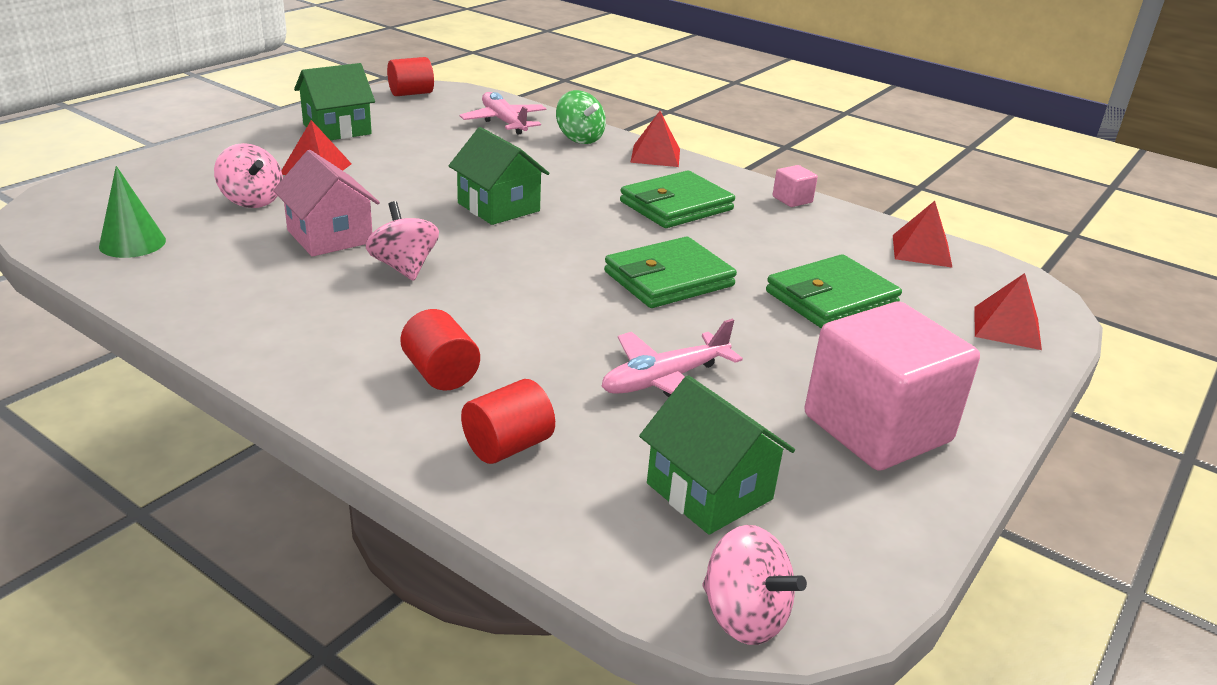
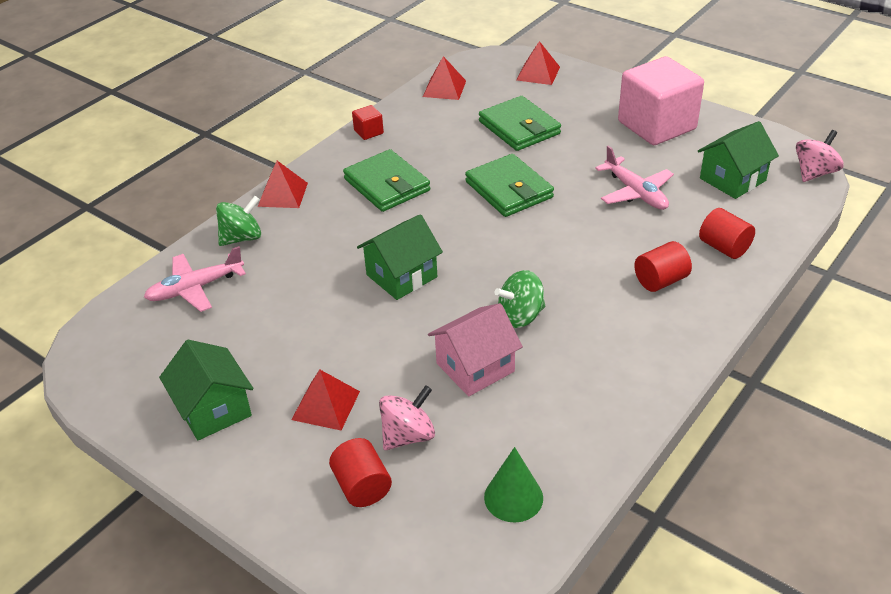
camera: 85 degrees left, 10 degrees up
pink spinning top [366,201,439,281] -> green spinning top [494,270,545,328]
red cylinder [387,57,434,96] -> red cylinder moved to [329,438,392,507]
pink cube [773,165,818,207] -> red cube [352,105,384,140]

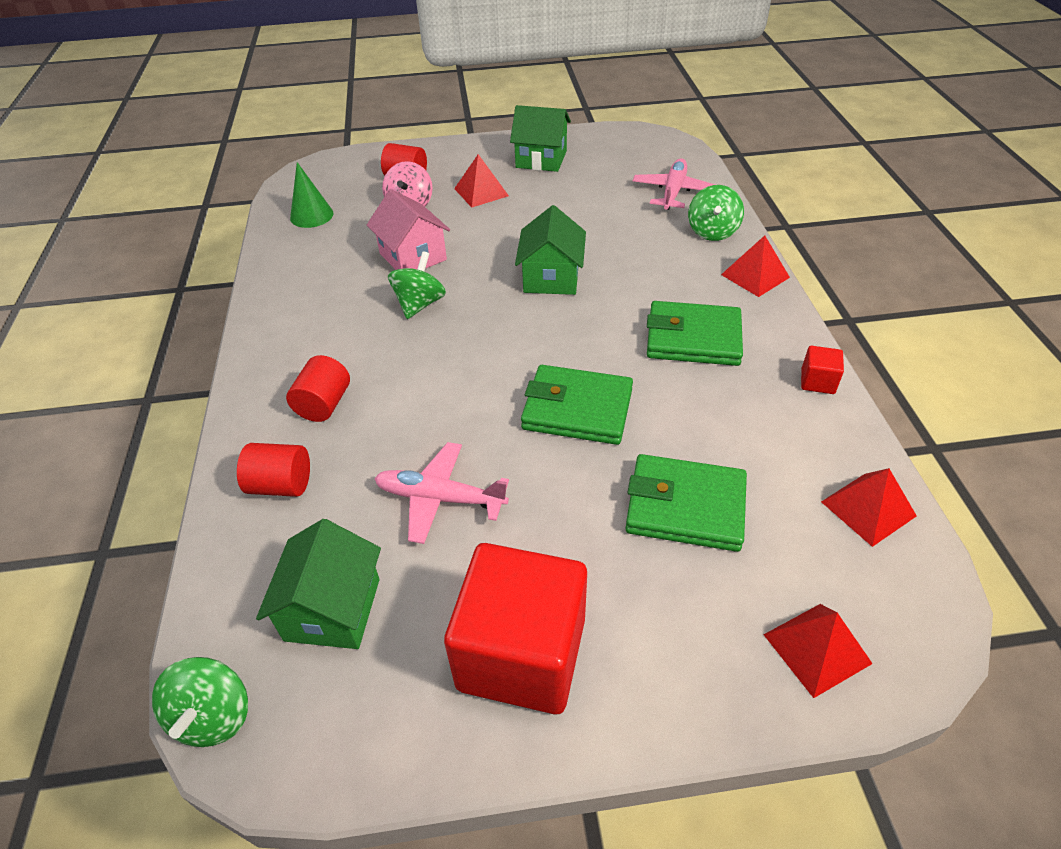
camera: 135 degrees right, 5 degrees up
pink house [428,303,523,396] -> pink house turned 45 degrees counterclockwise [367,189,450,270]
pink cube [618,56,704,145] -> red cube [444,543,587,714]
pink spinning top [796,130,844,182] -> green spinning top [152,657,248,747]

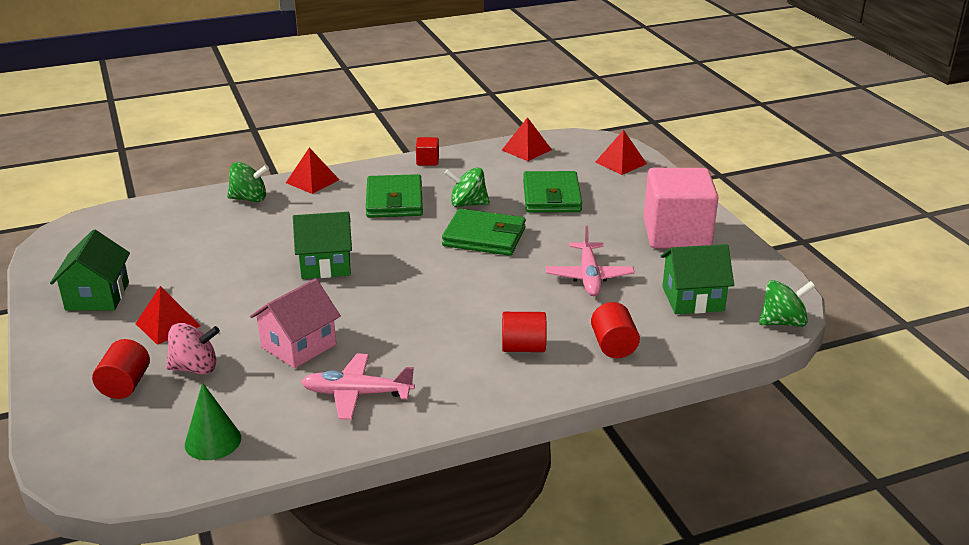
camera: 105 degrees left, 15 degrees down
green spinning top [388,251,446,319] -> green spinning top moved to [444,167,490,207]
red cube [444,543,587,714] -> pink cube [644,168,719,249]
green wallet [521,365,633,445] -> green wallet turned 75 degrees counterclockwise [442,209,526,256]
pink plane [633,158,715,210] -> pink plane moved to [301,353,415,420]

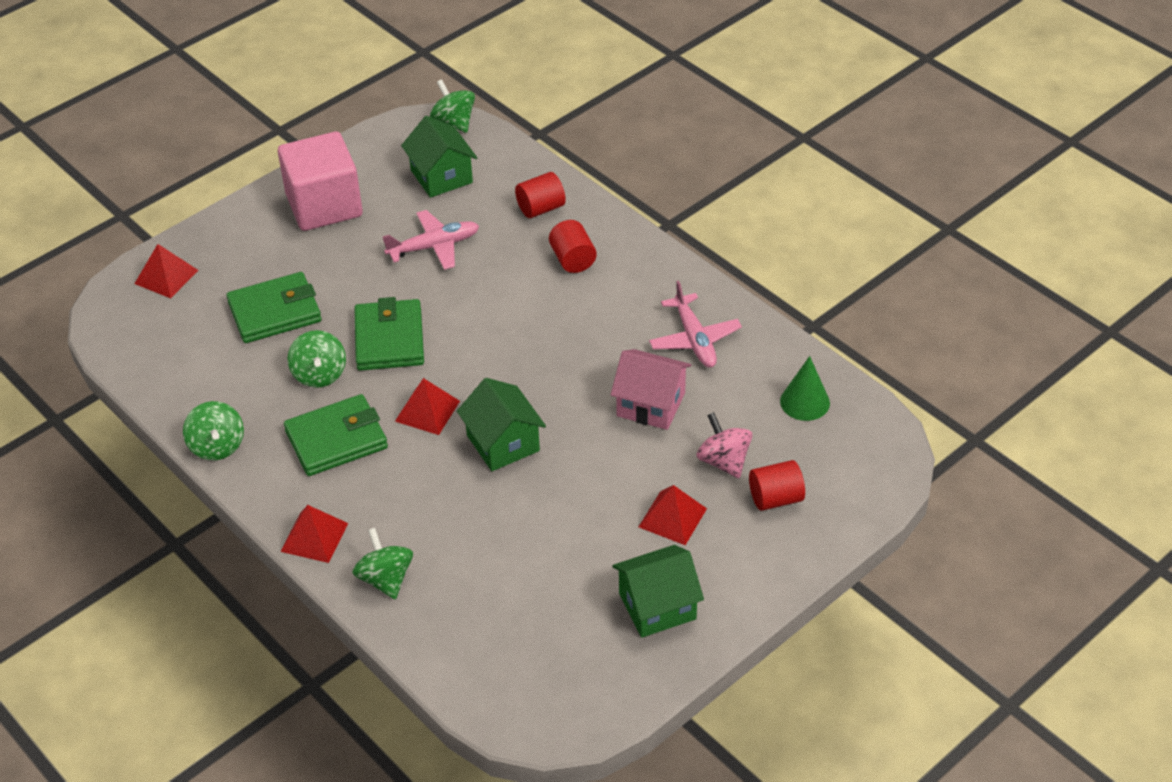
camera: 110 degrees left, 15 degrees up
red cube [416,137,439,165] -> green spinning top [183,401,244,460]
red pyramid [502,117,552,161] -> red pyramid moved to [395,378,460,435]

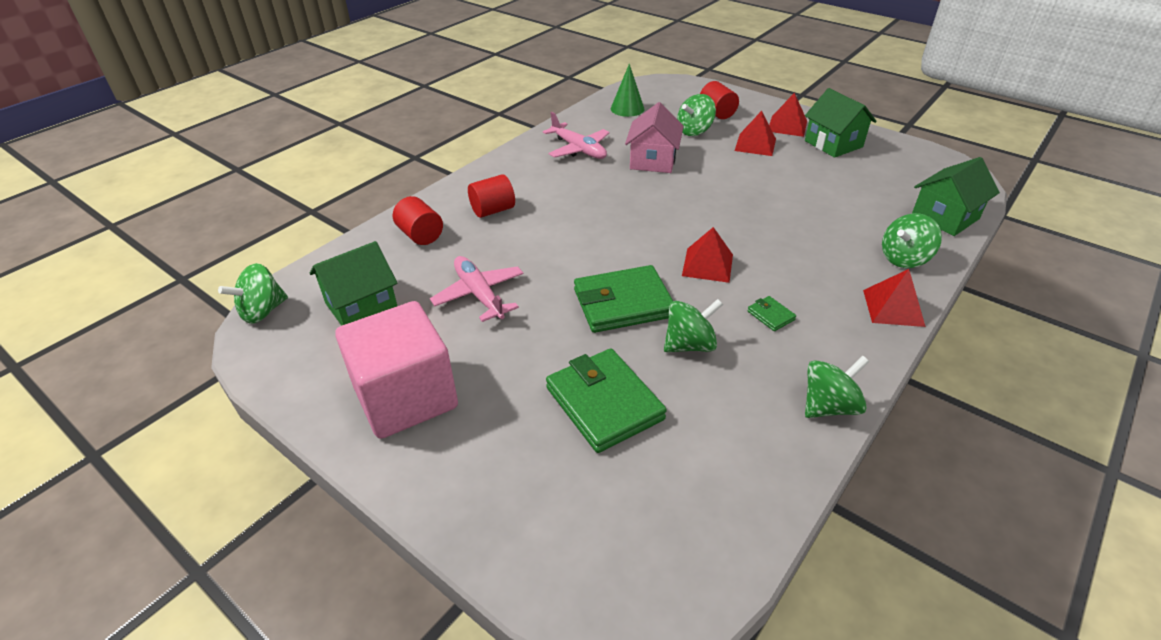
camera: 100 degrees left, 5 degrees down
red pyramid [134,244,198,298] -> red pyramid moved to [769,93,807,137]
green wallet [284,394,388,476] -> green wallet [747,296,796,331], size x0.43
green house [457,378,546,471] -> green house moved to [912,157,1000,236]
pink plane [649,281,742,368] -> pink plane turned 75 degrees clockwise [543,112,610,159]
pink spinning top [696,412,752,478] -> green spinning top [677,94,716,136]

